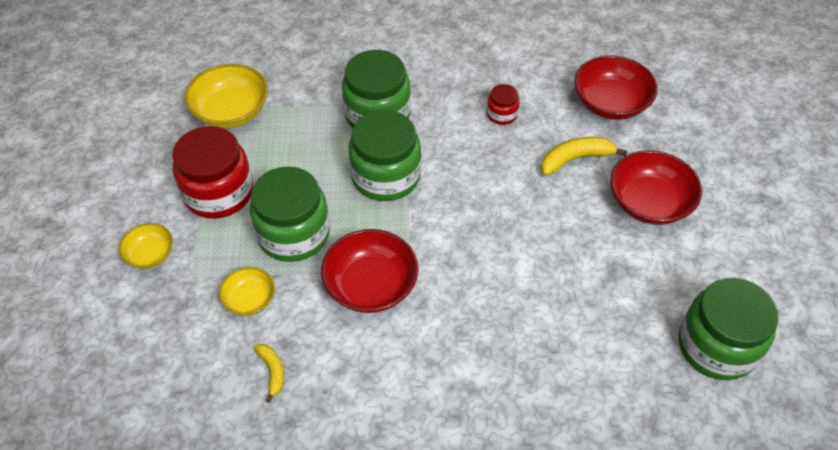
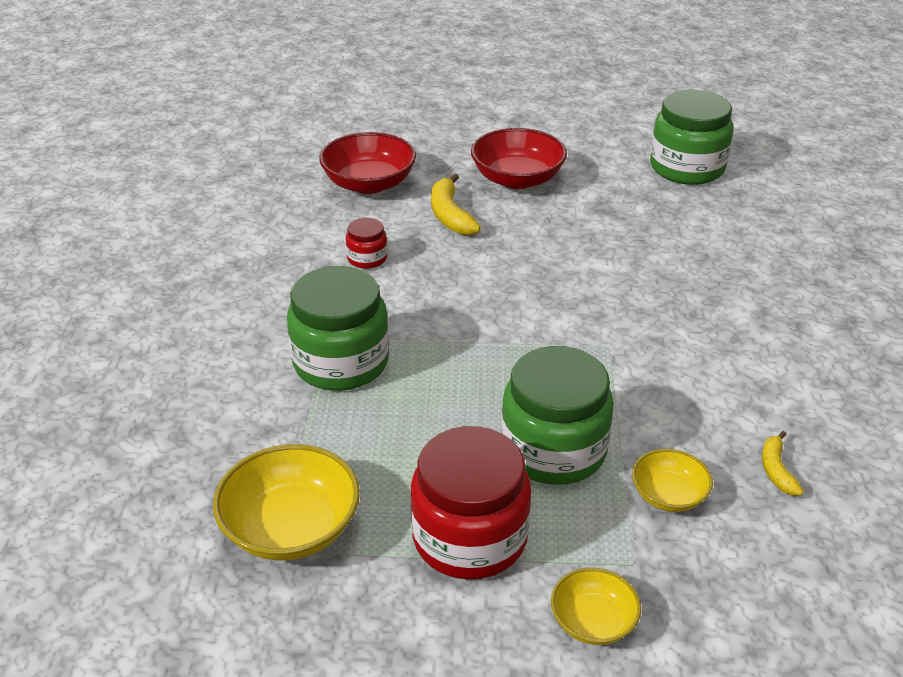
camera: 85 degrees left, 15 degrees down
yellow banana [254,344,284,403] -> yellow banana turned 75 degrees counterclockwise [762,431,803,495]
red bowl [321,229,419,313] -> none
green jar [348,110,421,201] -> none

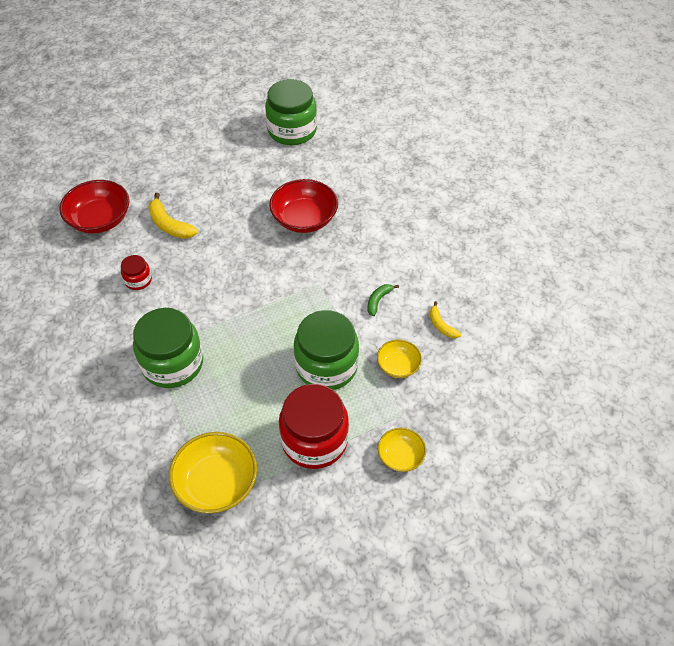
camera: 30 degrees left, 15 degrees up
red bowl [471,128,567,189] -> red bowl moved to [269,179,338,233]
none -> green banana [368,284,399,316]

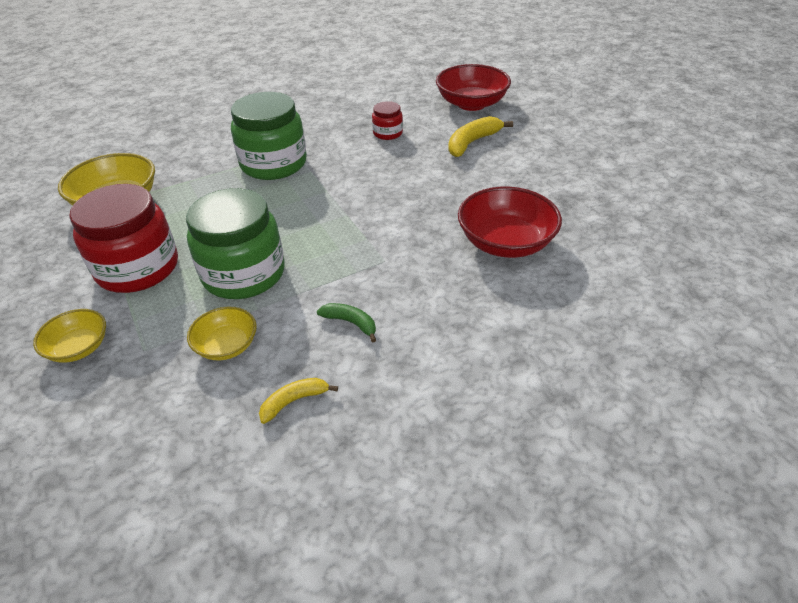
camera: 90 degrees right, 10 degrees down
green jar [265,79,317,145] -> none

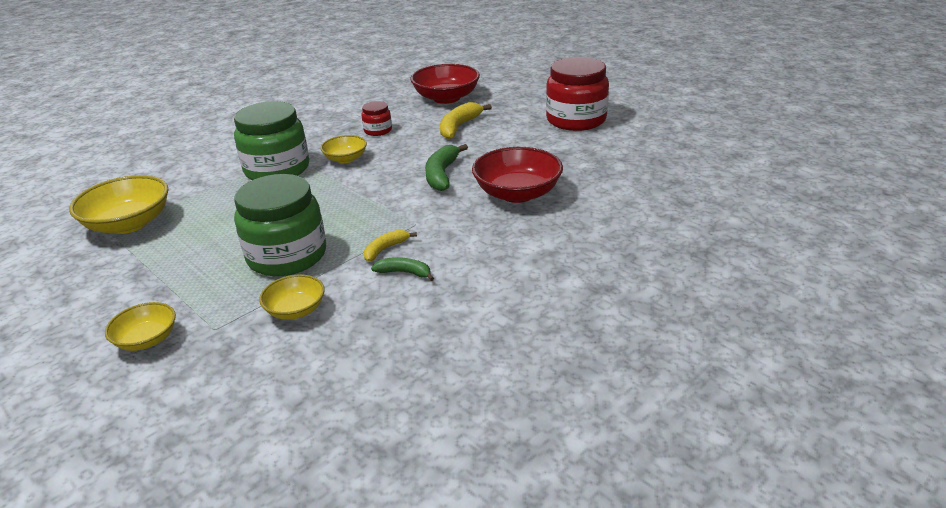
camera: 15 degrees left, 10 degrees down
red jar [69,184,178,293] -> red jar moved to [546,57,609,131]
yellow banana [259,378,338,424] -> yellow banana moved to [364,230,417,262]
none -> yellow bowl [320,135,367,163]
none -> green banana [425,144,468,191]

